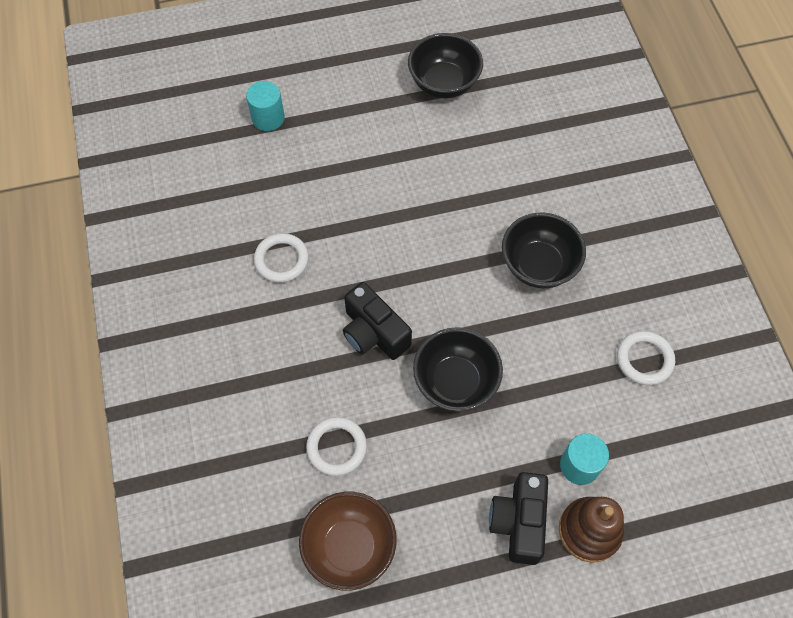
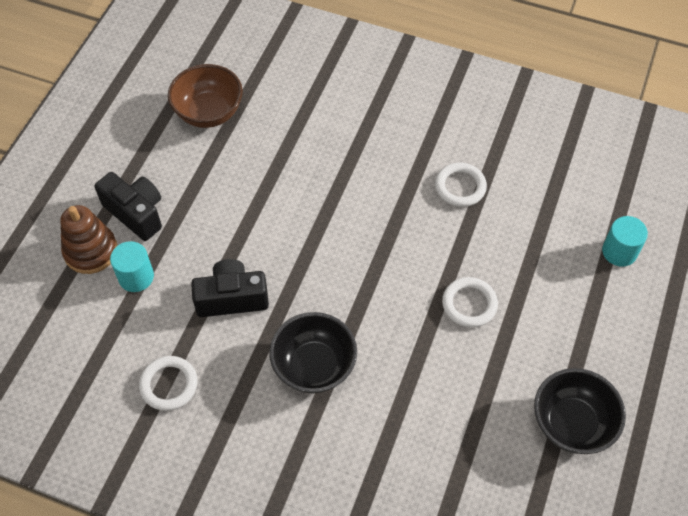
camera: 125 degrees right, 5 degrees down
white ring [306,417,367,476] -> white ring moved to [442,277,498,328]
black camera [343,282,412,360] -> black camera moved to [191,259,269,317]
black bowl [413,327,503,411] -> none

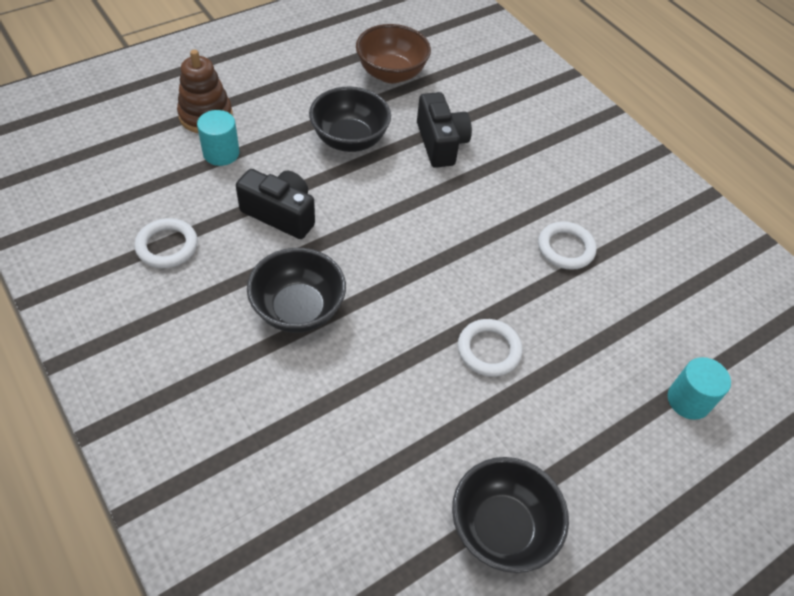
camera: 30 degrees right, 5 degrees down
black camera [95,172,162,241] -> black camera moved to [417,92,472,168]
none -> black bowl [309,87,391,152]

